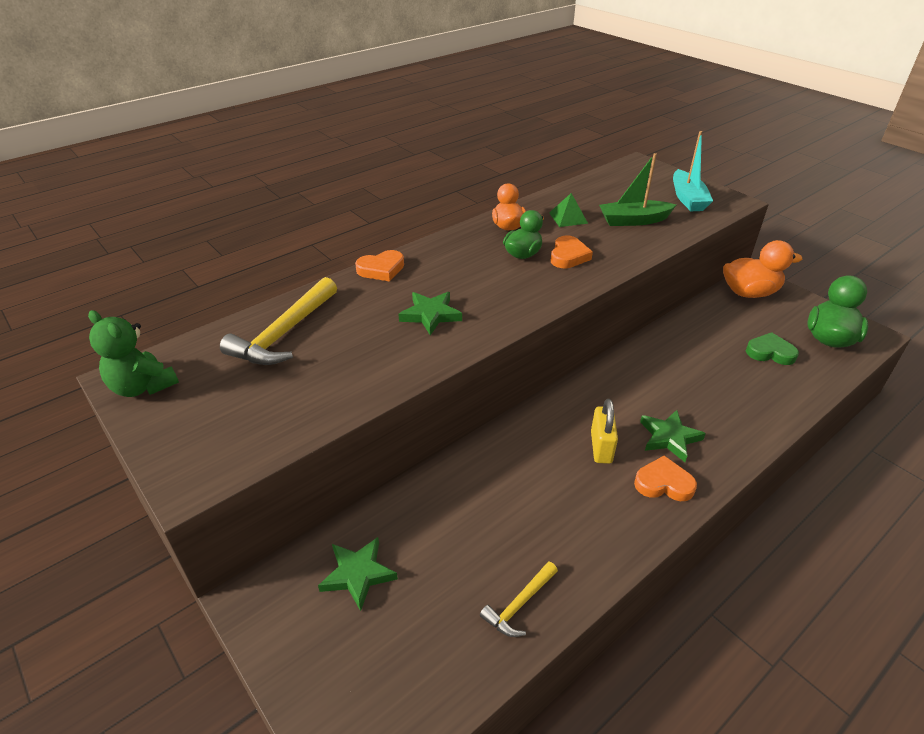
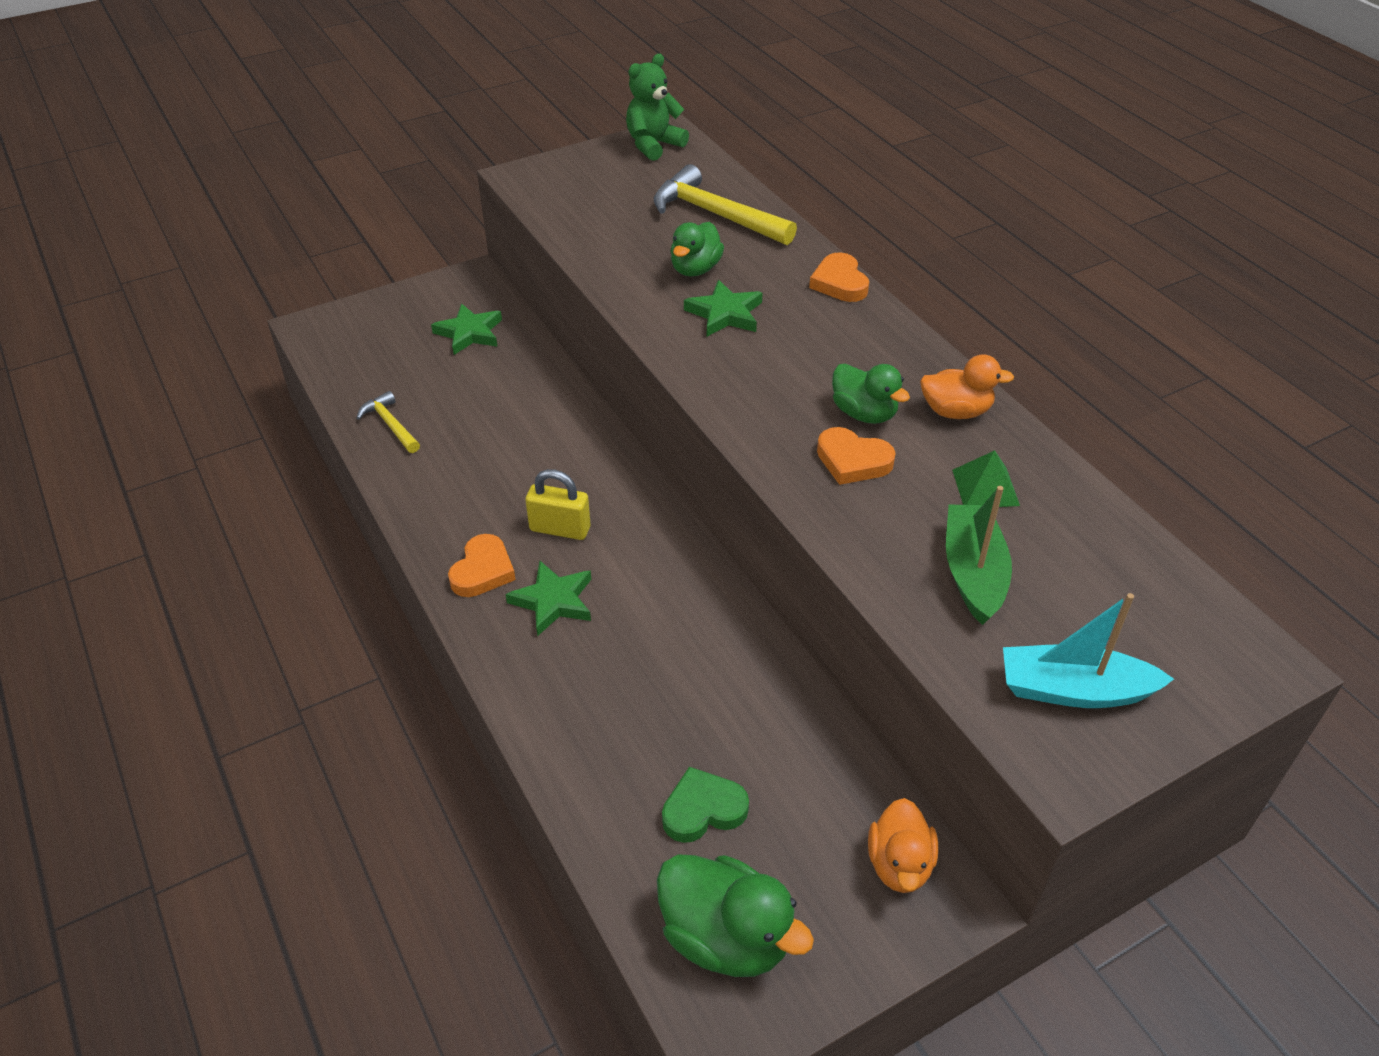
camera: 100 degrees right, 5 degrees up
orange duck [723,240,802,298] -> orange duck [868,798,938,893], size x0.66
green heart [746,332,799,365] -> green heart turned 135 degrees counterclockwise [662,767,749,843]
none -> green duck [670,222,724,277]

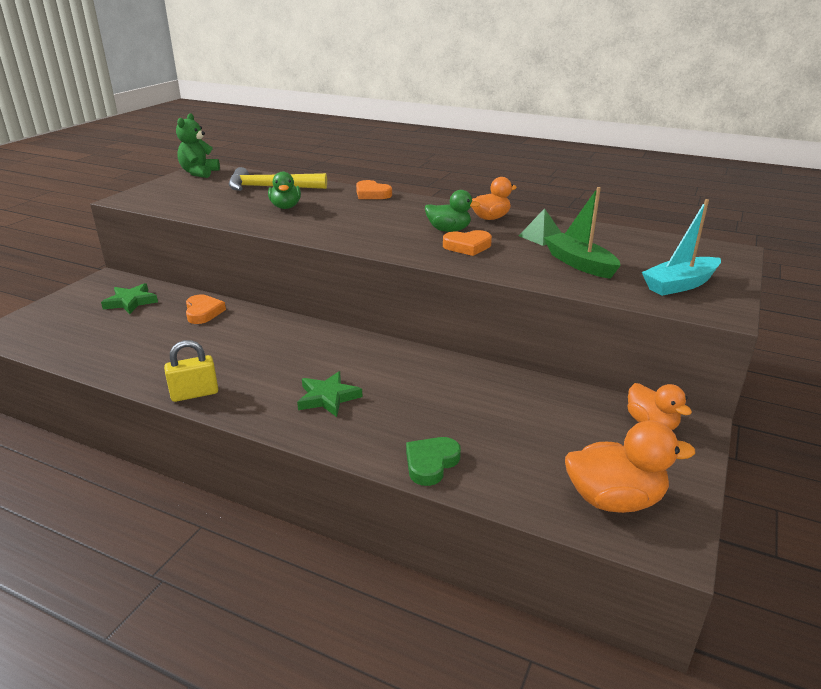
camera: 35 degrees left, 15 degrees down
yellow hammer [357,391,420,453] -> none
orange heart [448,534,516,597] -> orange heart moved to [186,295,226,324]
yellow padlock [525,469,590,540] -> yellow padlock moved to [164,340,218,402]
green duck [657,854,814,977] -> orange duck [565,420,695,513]
green heart [662,767,749,843] -> green heart moved to [406,437,461,486]
green star [684,280,763,337] -> none

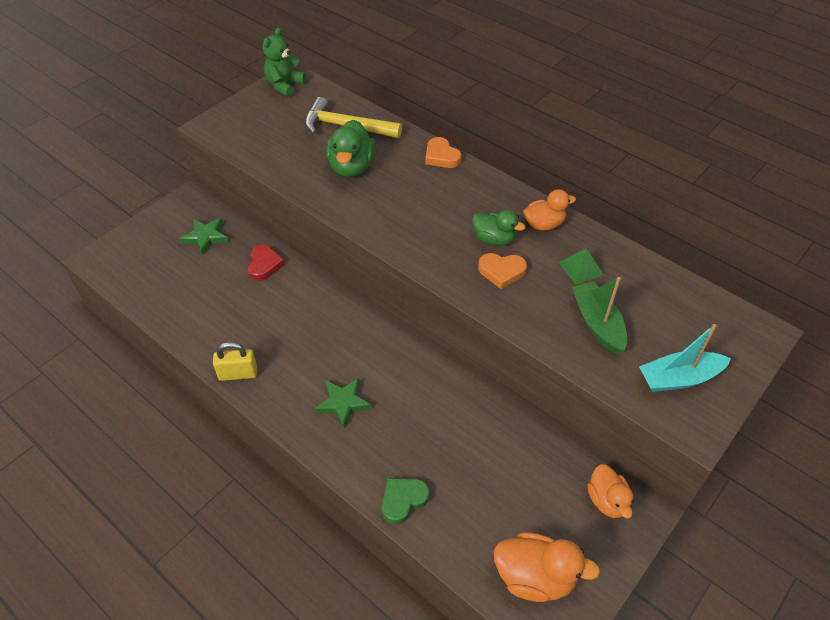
camera: 15 degrees right, 20 degrees up
orange heart [186,295,226,324] -> red heart [248,245,284,281]
green duck [268,172,301,209] -> green duck [326,120,375,177], size x1.50

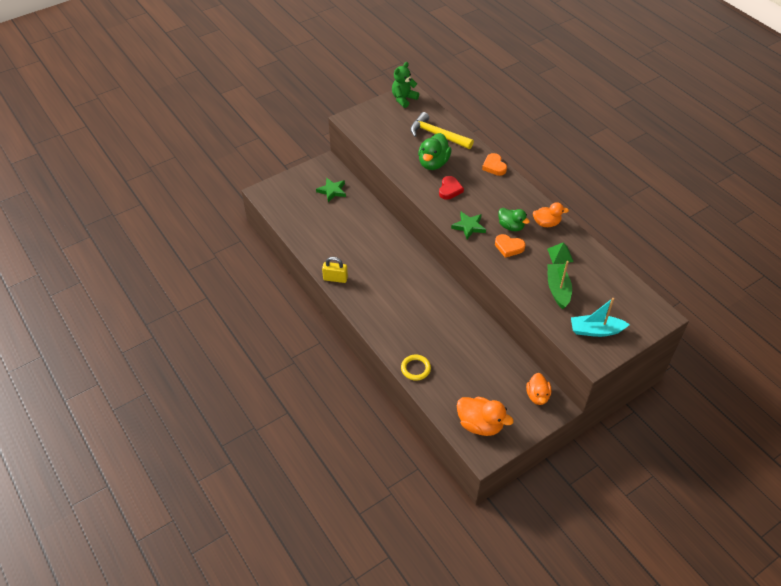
camera: 15 degrees right, 0 degrees up
red heart [248,245,284,281] -> red heart moved to [439,176,464,200]
green star [315,378,372,428] -> green star moved to [451,212,486,239]
green heart [382,478,430,524] -> yellow ring [401,355,431,381]

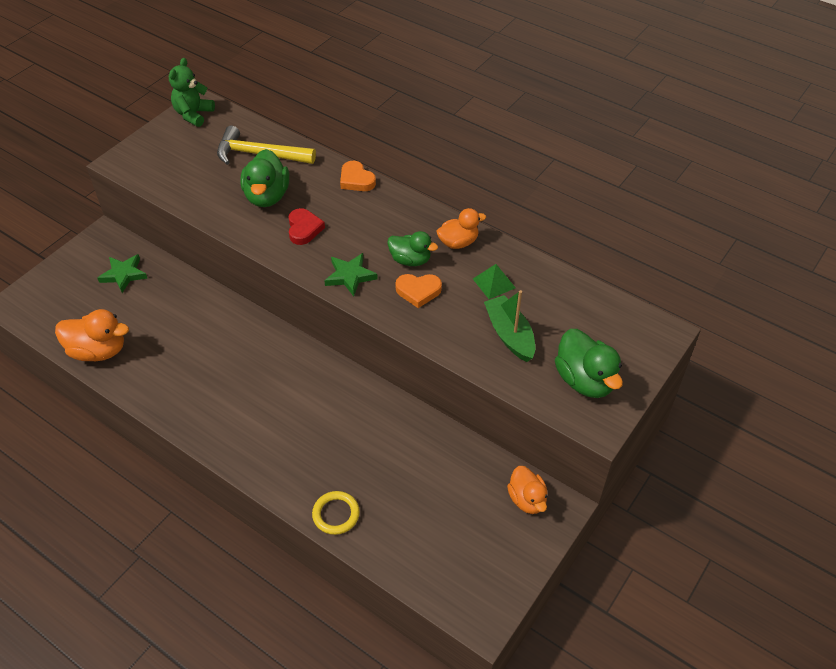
camera: 20 degrees left, 0 degrees up
yellow padlock [322,257,348,283] -> none
orange duck [457,397,514,436] -> orange duck moved to [55,309,129,361]
turquoise boat [571,298,630,337] -> green duck [555,329,623,398]

